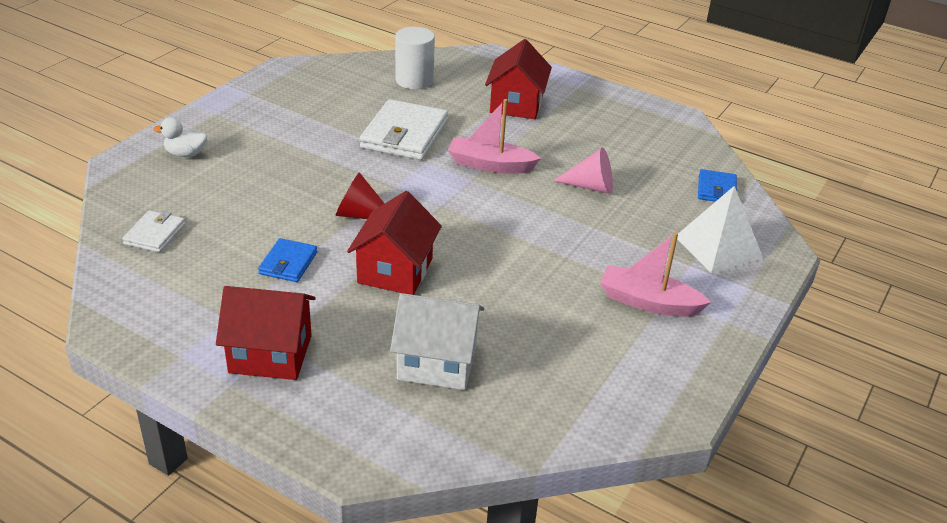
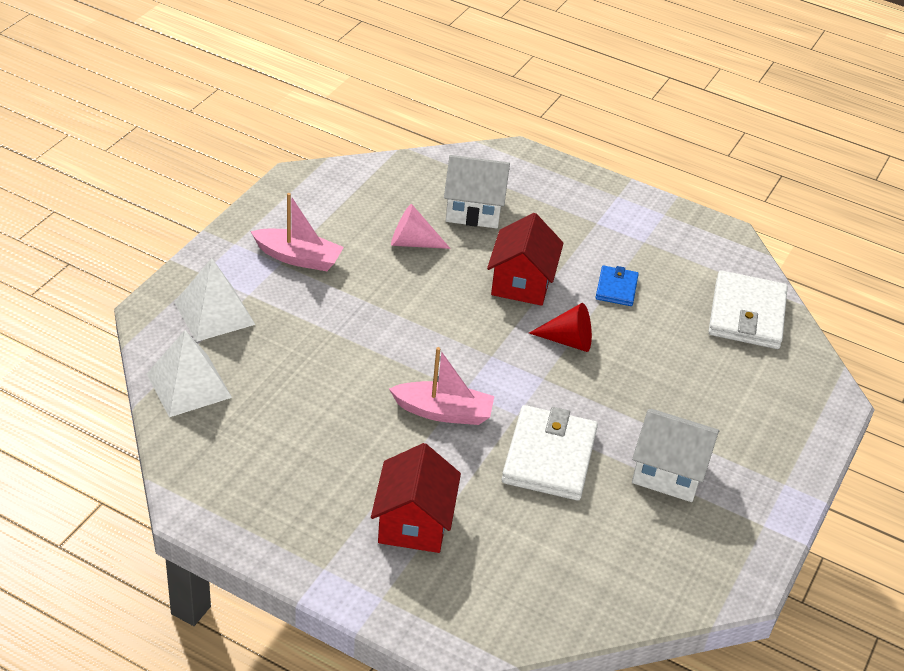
camera: 175 degrees right, 5 degrees up
white wallet [122,210,185,252] -> white wallet [708,270,788,349], size x1.87
white duck [153,117,207,157] -> none
red house [216,286,316,380] -> none
white cylinder [395,27,435,89] -> none
pink cone [553,147,613,194] -> pink cone moved to [391,204,451,249]
blue wallet [698,169,737,202] -> white pyramid [147,330,232,417]
none -> white house [632,409,719,502]

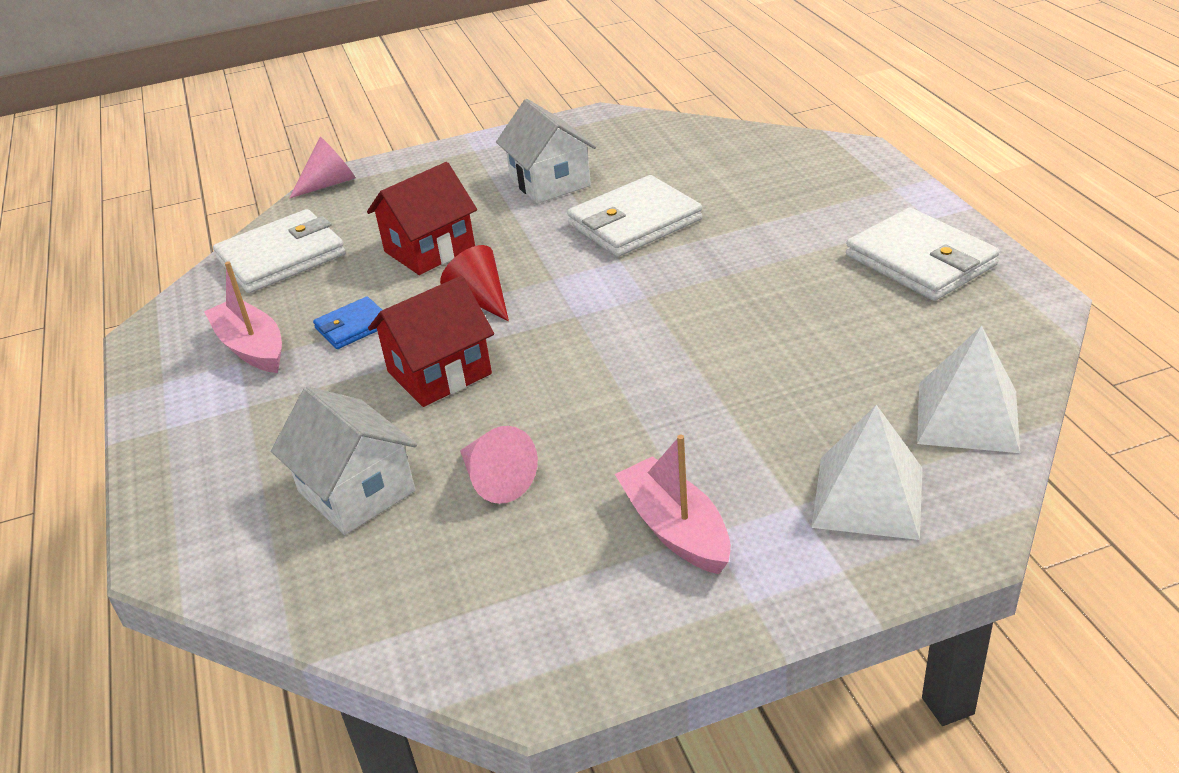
camera: 130 degrees left, 5 degrees down
red house [371,443,461,553] -> red house moved to [367,162,477,275]
pink boat [389,347,494,425] -> pink boat moved to [204,261,282,373]
none -> pink cone [290,137,356,198]
none -> white wallet [846,208,1000,301]

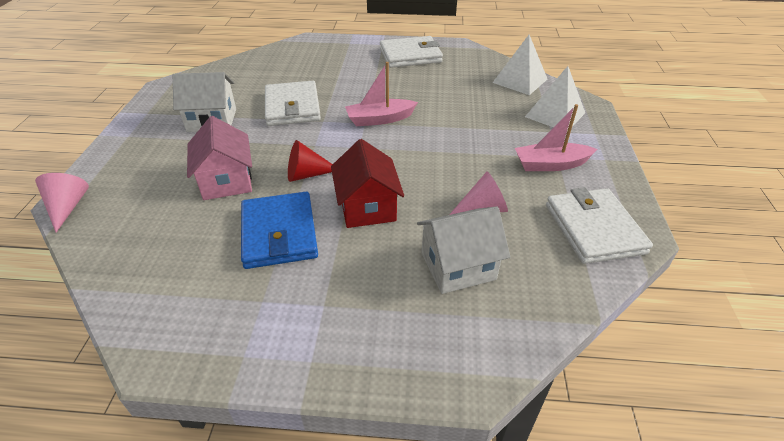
camera: 70 degrees left, 5 degrees up
pink boat [204,261,282,373] -> pink boat moved to [345,62,418,126]
white wallet [213,209,346,293] -> white wallet moved to [546,187,653,264]
blue wallet [313,297,382,349] -> blue wallet [241,192,318,269], size x1.87
red house [367,162,477,275] -> pink house [187,116,252,200]

